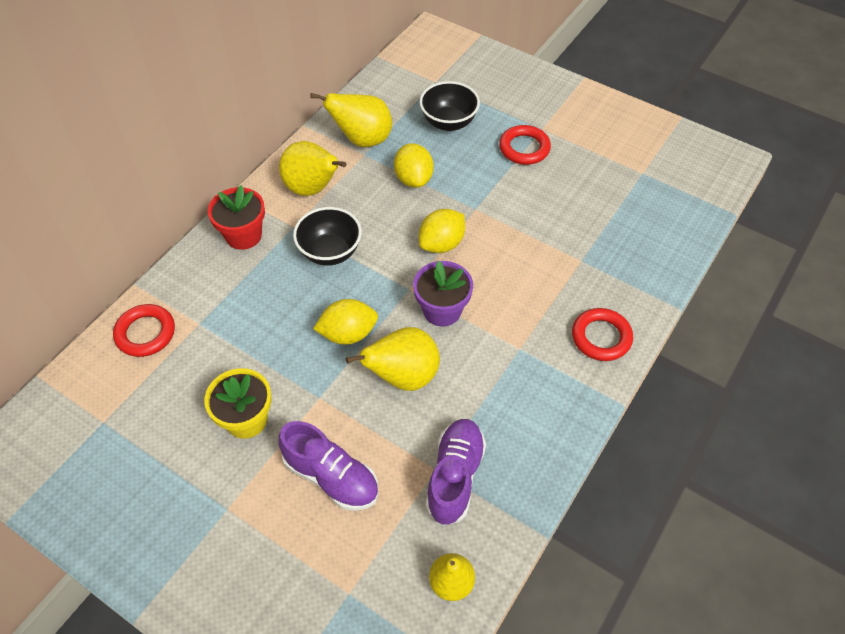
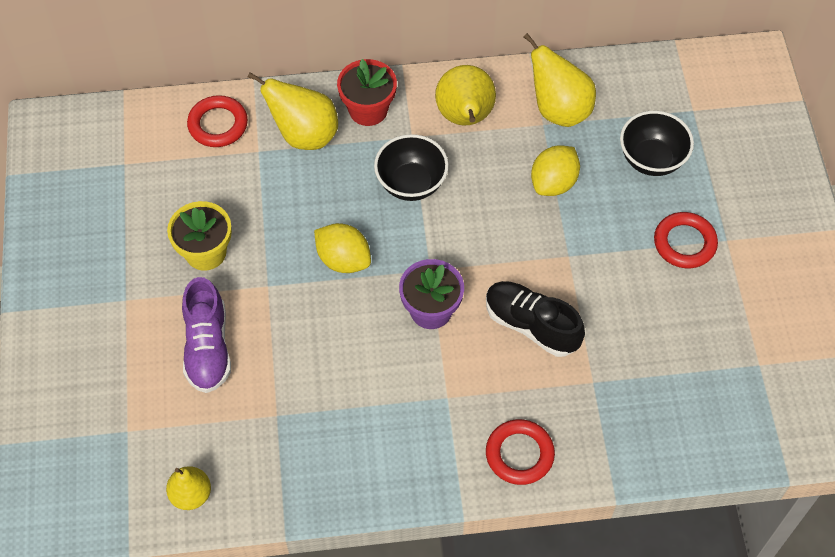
camera: 50 degrees right, 5 degrees up
yellow pear [346,327,440,391] -> yellow pear moved to [248,72,338,150]
yellow lemon [419,209,465,253] -> none
purple shoe [426,419,486,525] -> none
none -> black shoe [486,281,585,357]

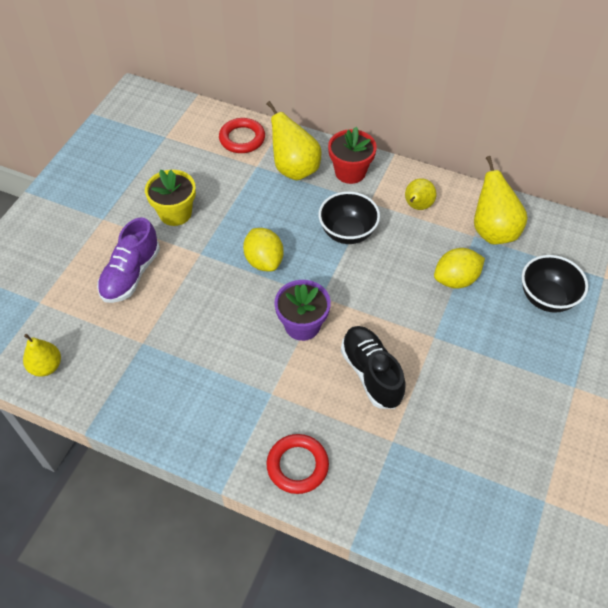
camera: 30 degrees right, 5 degrees down
yellow pear [435,65,496,125] -> yellow pear [405,178,436,210], size x0.63
red ring [654,212,718,268] -> none

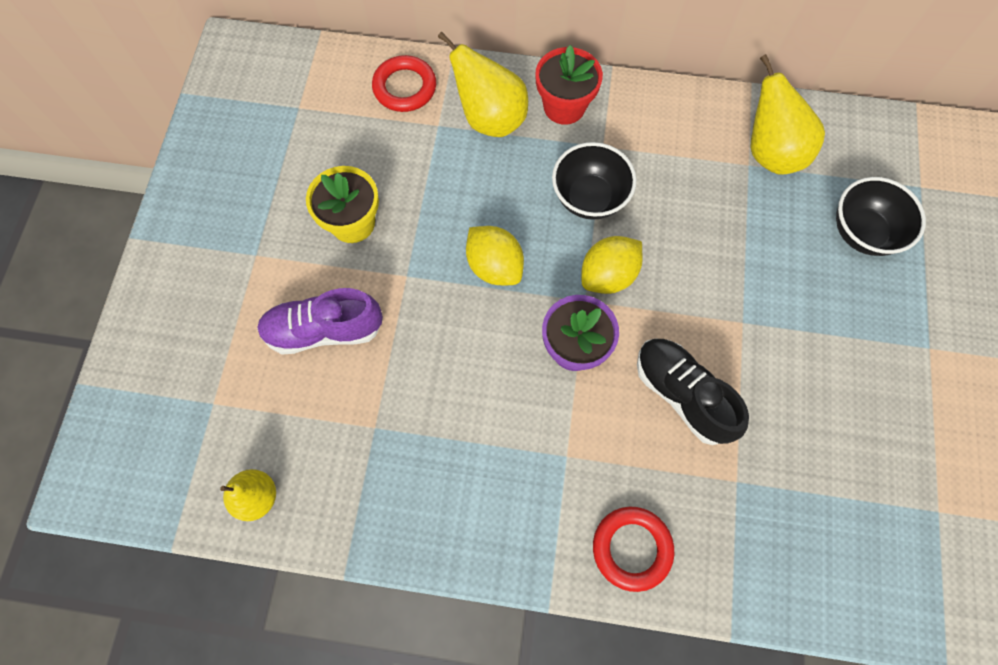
camera: 15 degrees left, 15 degrees up
purple shoe [97,217,160,303] -> purple shoe turned 75 degrees clockwise [257,288,383,354]
yellow pear [405,178,436,210] -> none
yellow lemon [434,248,485,289] -> yellow lemon moved to [581,236,643,294]

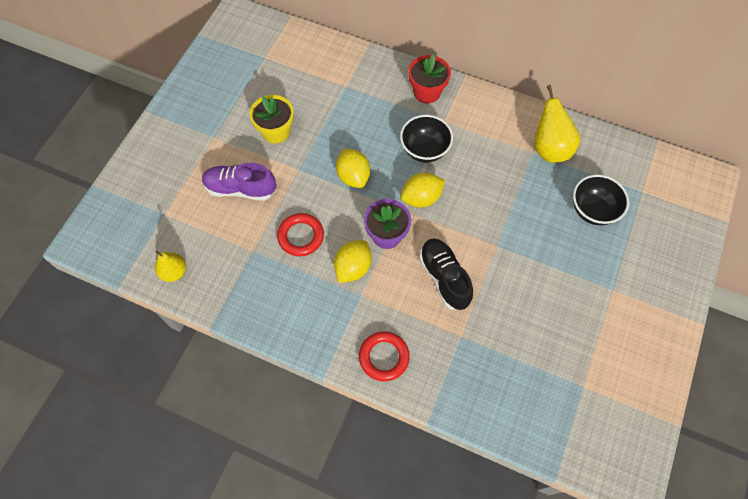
camera: 15 degrees right, 5 degrees down
red ring [372,55,436,112] -> red ring moved to [277,213,324,256]
yellow pear [438,31,528,137] -> none
none -> yellow lemon [334,240,371,283]

